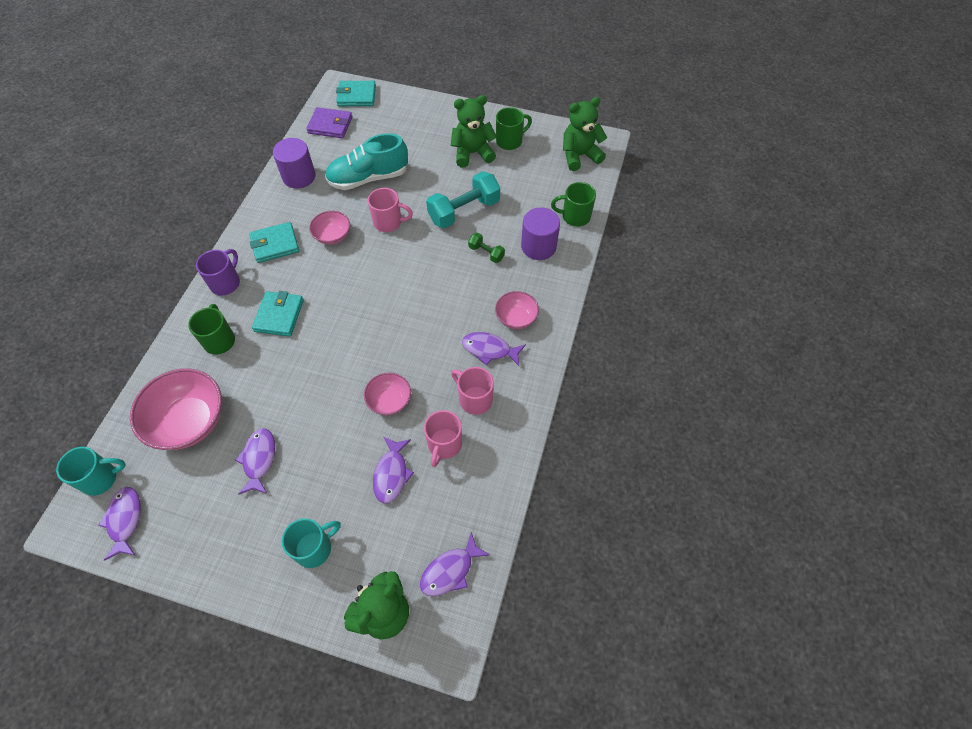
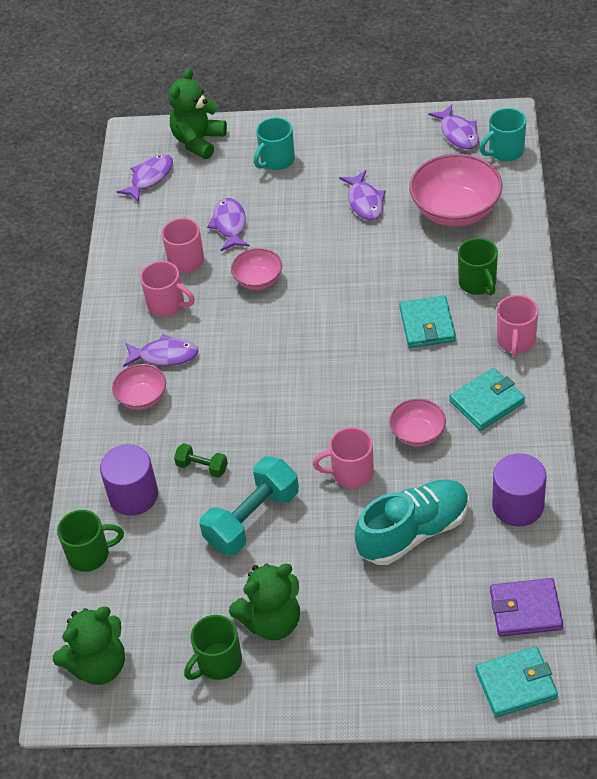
camera: 170 degrees right, 10 degrees down
purple mug [196,249,240,296] -> pink mug [497,295,538,357]

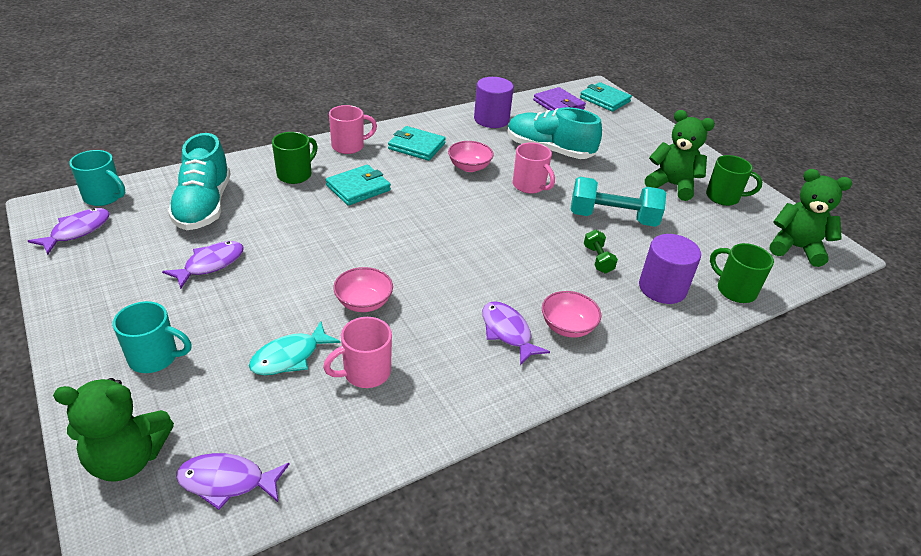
camera: 130 degrees left, 10 degrees down
pink mug [140,261,195,317] -> none
purple fish [207,198,250,251] -> turquoise fish [249,321,341,375]
pink bowl [409,154,502,226] -> turquoise shoe [168,133,230,230]

